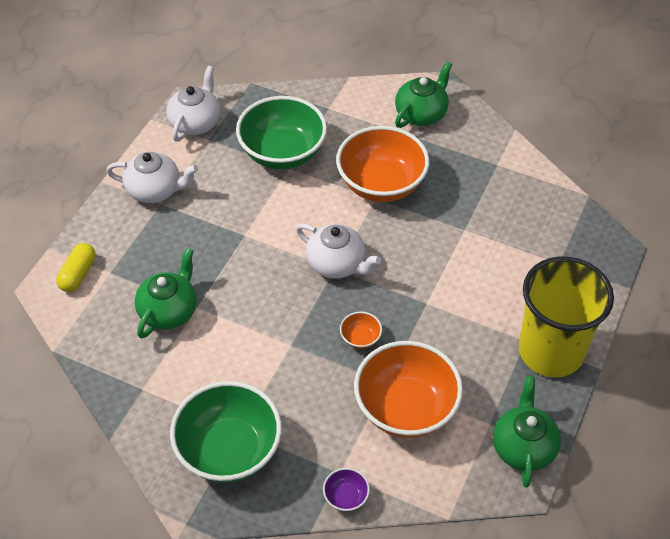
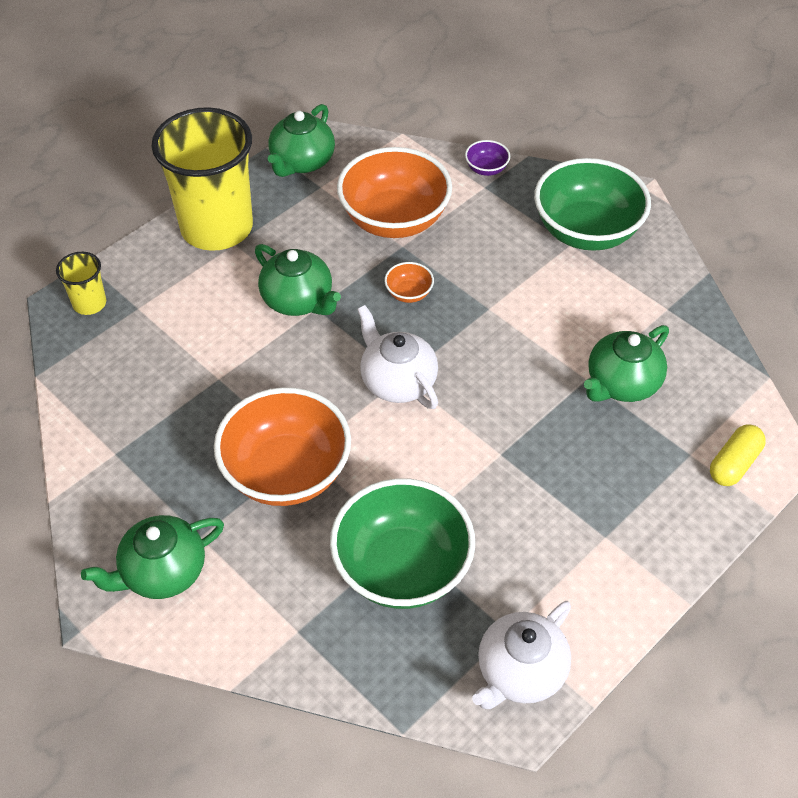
camera: 160 degrees left, 0 degrees up
white teapot [106,152,198,203] -> none
none -> yellow cup [56,252,106,315]
none -> green teapot [255,244,341,316]

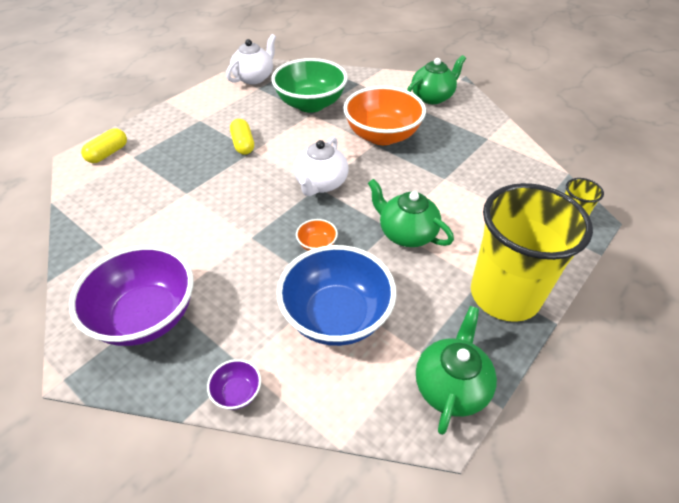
camera: 175 degrees right, 5 degrees down
orange bowl [337,147,452,238] -> blue bowl [277,245,396,346]
white teapot [357,305,438,409] -> white teapot turned 60 degrees clockwise [294,136,349,196]
green bowl [534,158,651,251] -> purple bowl [69,245,193,346]
green teapot [584,325,669,402] -> none
none -> yellow capsule [230,119,254,155]

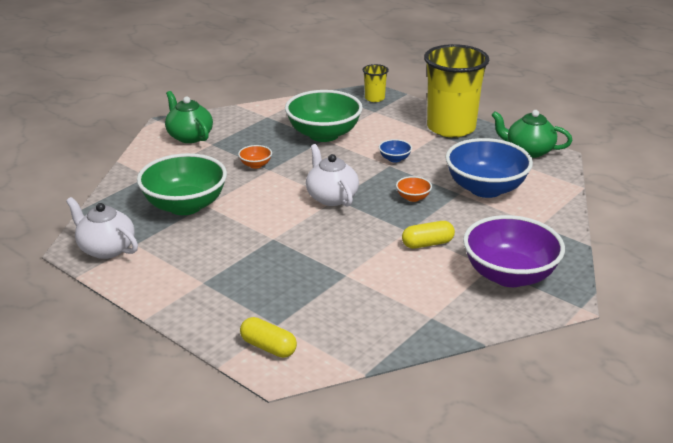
camera: 90 degrees left, 15 degrees down
purple bowl [207,359,261,410] -> none
yellow capsule [230,119,254,155] -> yellow capsule moved to [402,221,455,249]
white teapot [294,136,349,196] -> white teapot turned 135 degrees counterclockwise [306,144,359,207]
orange bowl [343,86,426,145] -> orange bowl [238,145,272,169], size x0.42
green teapot [368,179,454,247] -> blue bowl [379,139,412,162]
none -> green bowl [285,90,363,142]

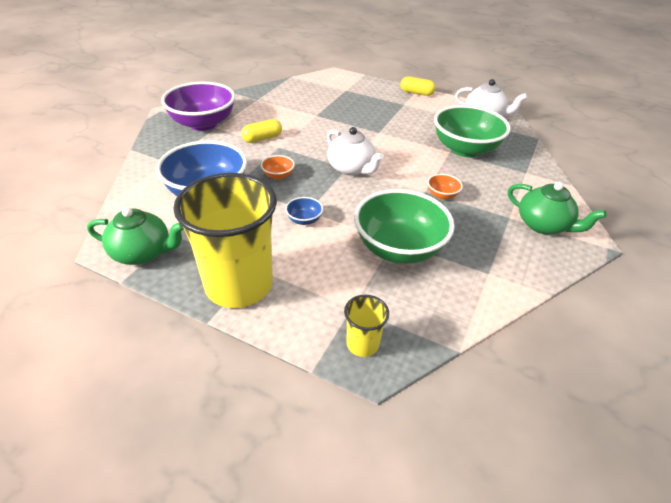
camera: 165 degrees right, 10 degrees up
yellow capsule [240,317,297,358] -> yellow capsule moved to [400,76,436,96]

